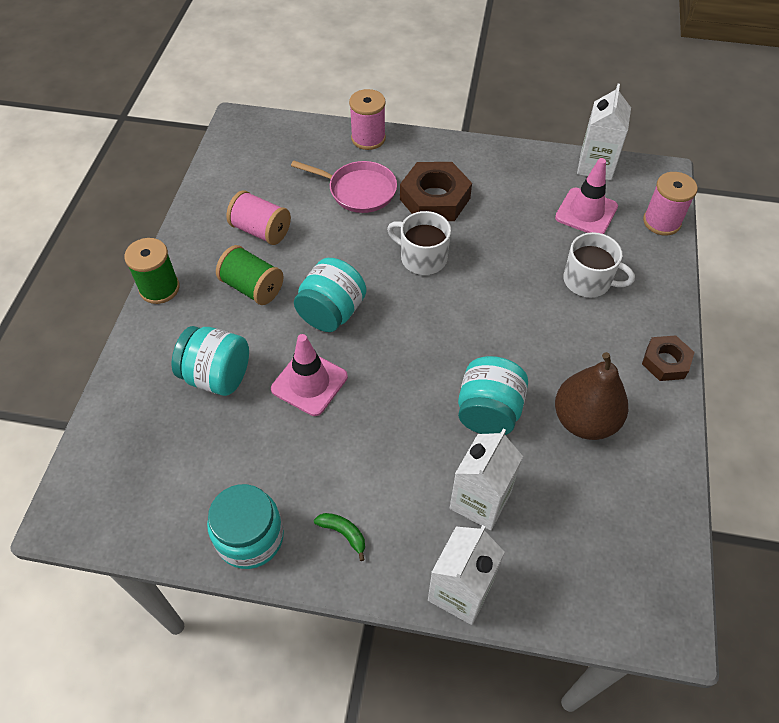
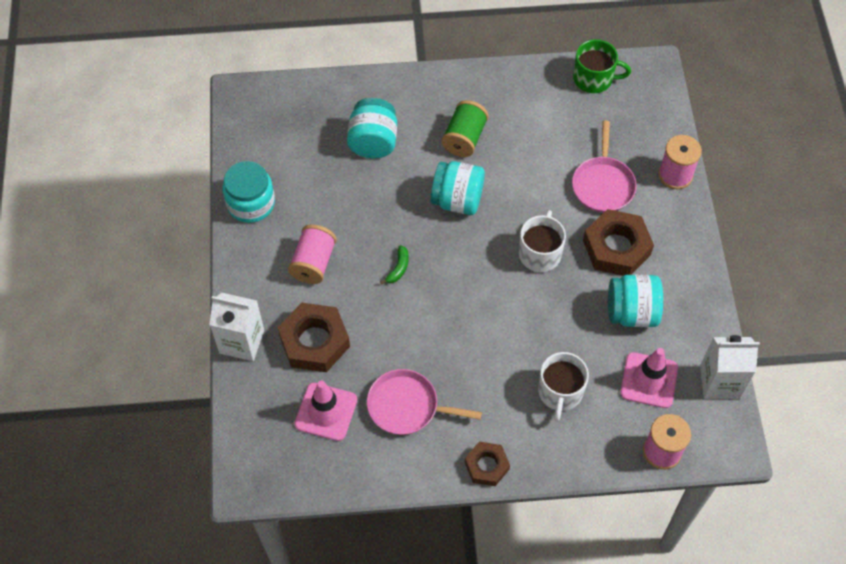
camera: 75 degrees right, 5 degrees up
green spool [124,238,180,304] -> none
pink spool [226,190,291,245] -> pink spool moved to [288,224,337,284]
pink traffic cone [271,334,348,416] -> pink traffic cone moved to [295,381,357,441]
green banana [314,513,365,561] -> green banana moved to [380,245,409,284]
white carton [450,429,523,530] -> brown nut [278,302,350,372]
turquoise jar [458,356,528,435] -> turquoise jar moved to [608,275,663,327]
brown pear [555,352,628,440] -> pink pan [367,369,482,435]
none -> green mug [573,39,631,93]

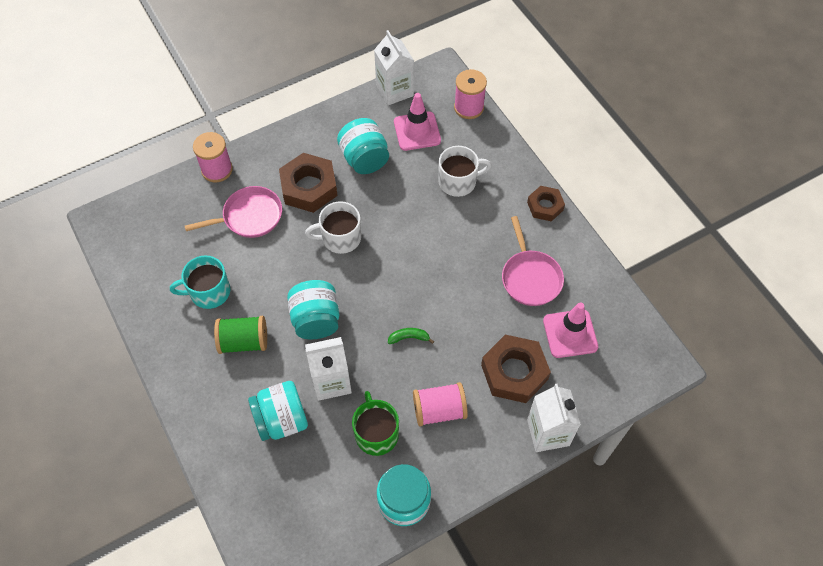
camera: 115 degrees left, 0 degrees up
green mug [573,39,631,93] -> green mug moved to [352,391,399,456]
none -> turquoise mug [170,255,230,309]
none -> white carton [305,337,352,401]

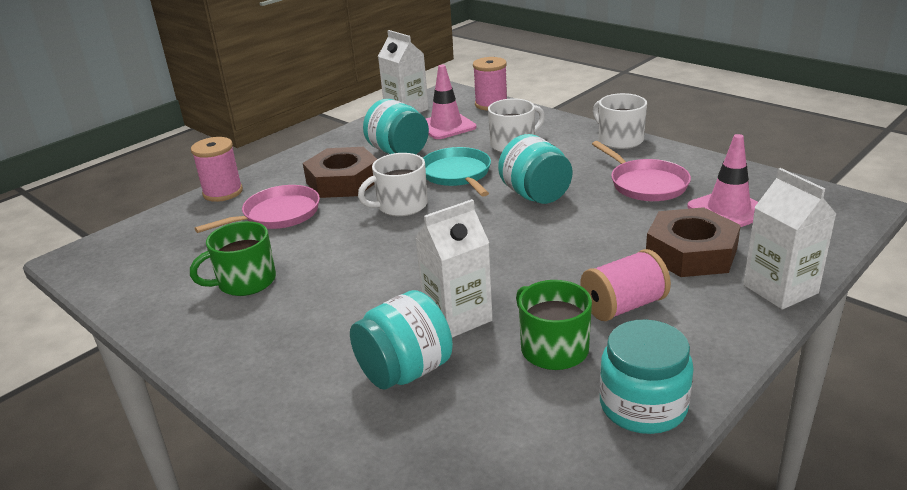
camera: 15 degrees left, 30 degrees down
turquoise mug [170,255,230,309] -> green mug [190,221,276,296]
green spool [214,316,267,354] -> none
turquoise jar [287,280,339,340] -> turquoise jar moved to [498,134,573,204]
green banana [388,328,434,344] -> none
brown nut [527,186,565,222] -> white mug [593,93,647,149]
none -> turquoise pan [423,147,491,197]

